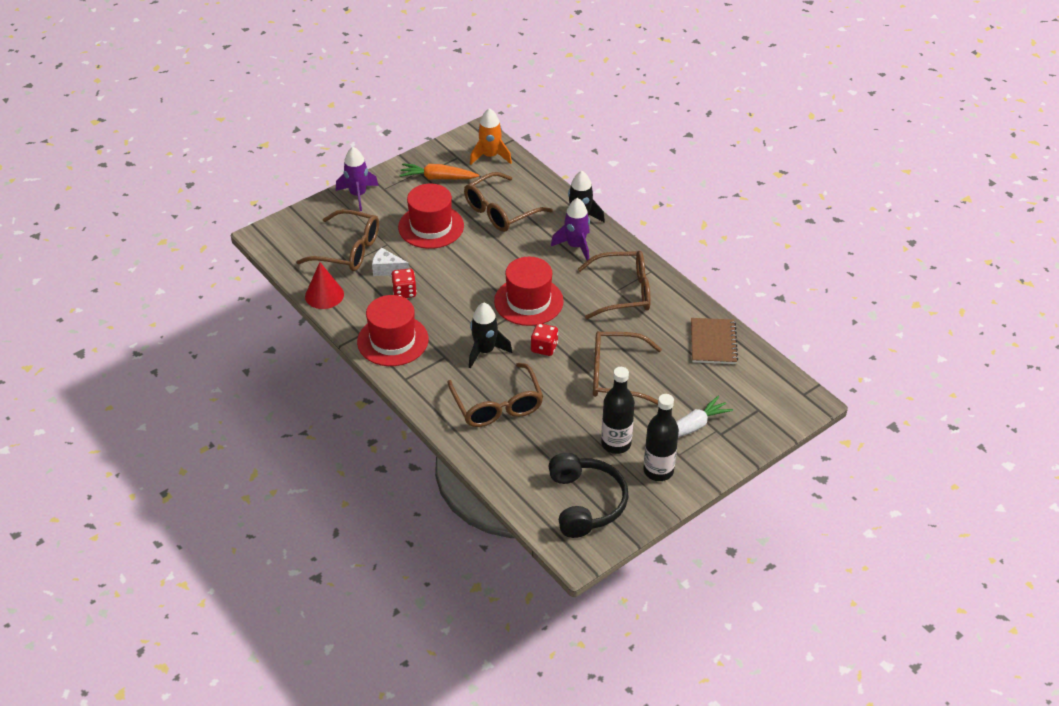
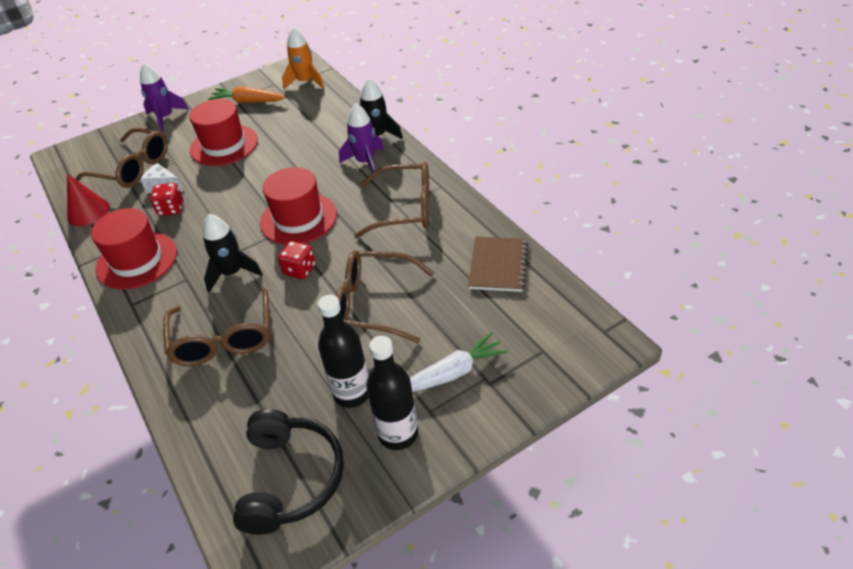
camera: 10 degrees right, 0 degrees up
brown glasses [464,172,553,232] -> none

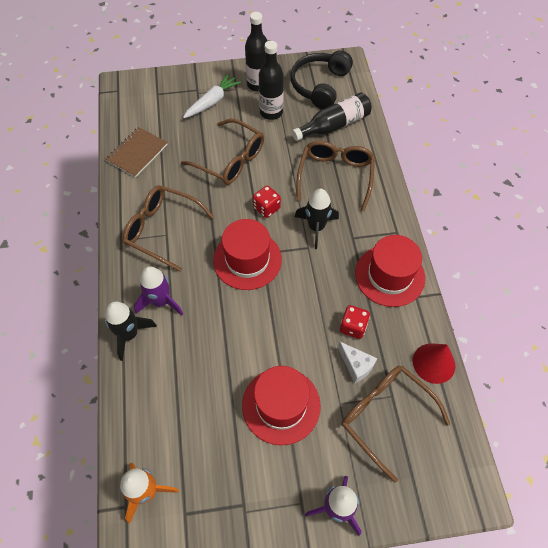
camera: 160 degrees left, 15 degrees up
orange carrot [208,87,286,103] -> none
white carrot [410,332,508,392] -> white carrot turned 135 degrees clockwise [183,73,242,118]
none -> black bottle [292,92,372,141]

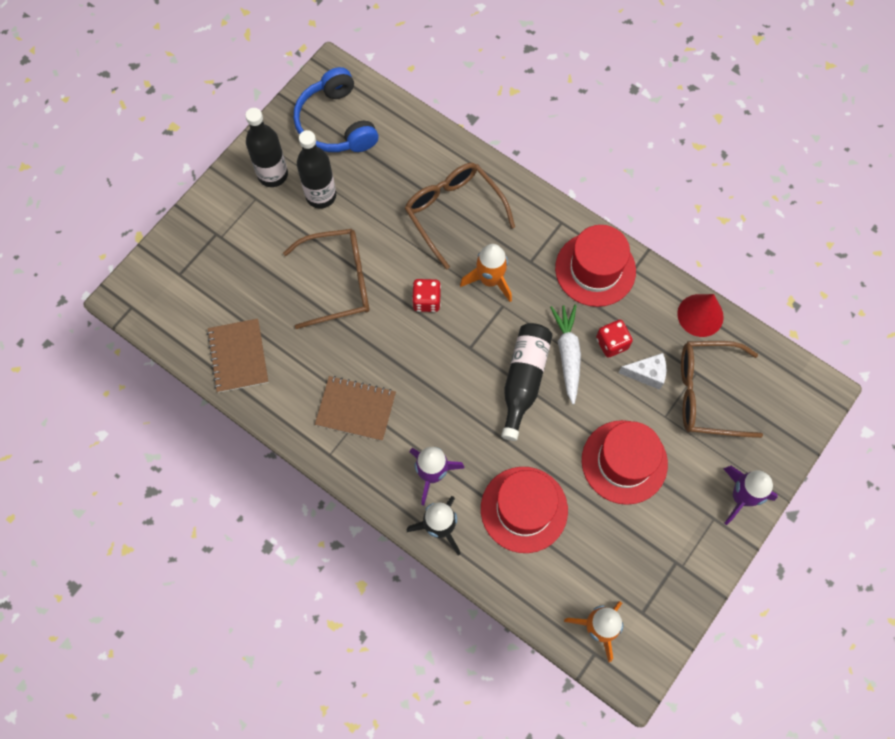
camera: 45 degrees left, 10 degrees up
brown glasses [123,185,215,272] -> brown notebook [315,376,396,441]
white carrot [183,73,242,118] -> white carrot moved to [550,305,581,404]
red hat [213,219,282,290] -> red hat moved to [481,467,568,553]
black headphones [291,50,353,109] -> blue headphones [294,67,378,152]
black bottle [292,92,372,141] -> black bottle moved to [501,323,552,441]
black rocket [295,189,339,249] -> orange rocket [460,244,512,302]

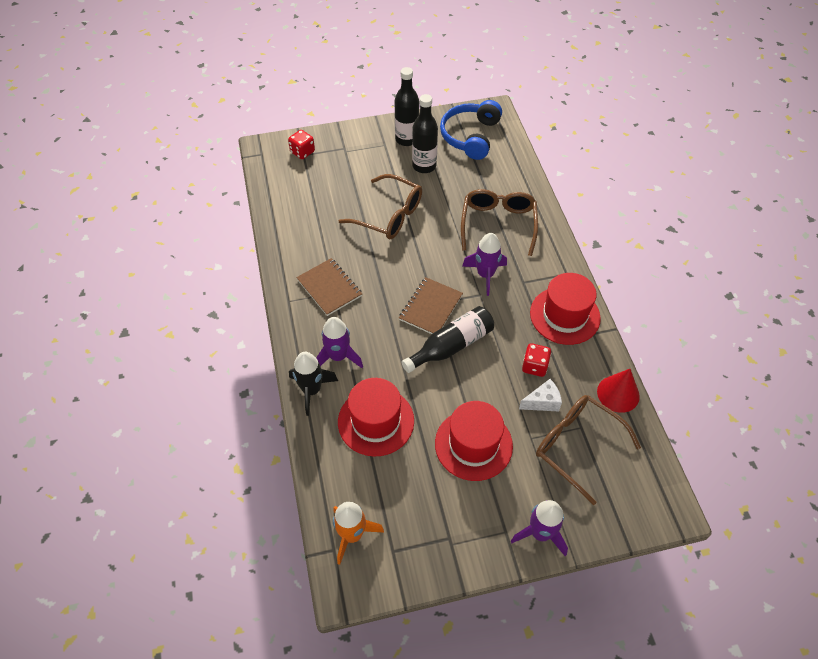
camera: 40 degrees right, 15 degrees down
brown notebook [207,319,269,393] -> brown notebook moved to [399,277,463,334]
red dice [412,279,441,312] -> red dice moved to [288,130,315,159]
orange rocket [460,244,512,302] -> purple rocket [462,233,507,296]
white carrot [550,305,581,404] -> none
white cheese [618,353,666,390] -> white cheese turned 60 degrees counterclockwise [519,379,562,412]

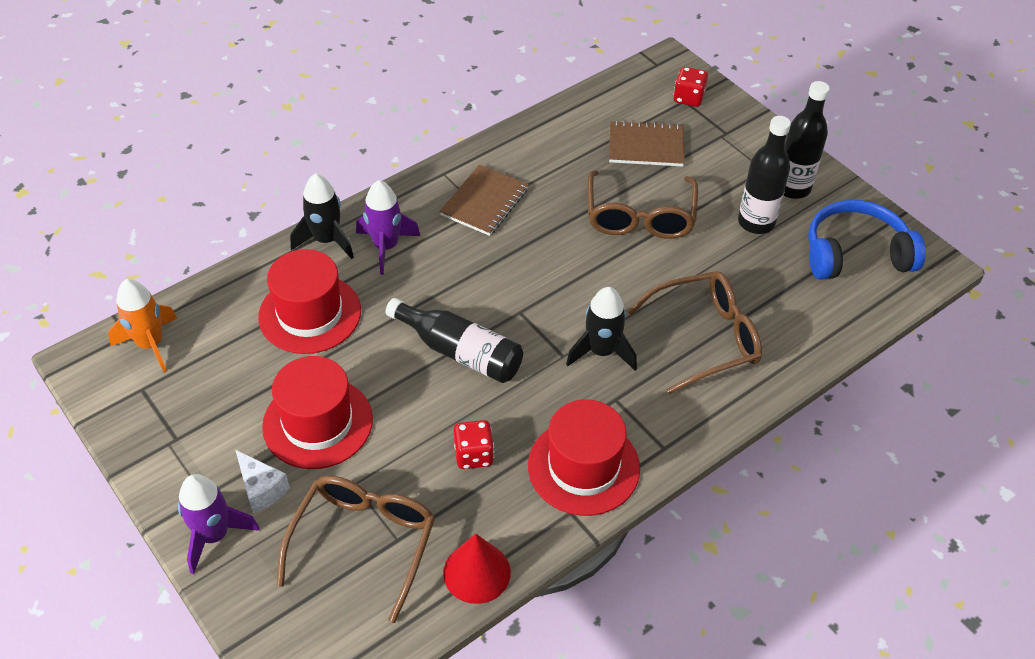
camera: 65 degrees right, 5 degrees down
brown notebook [399,277,463,334] -> brown notebook moved to [609,120,685,167]
purple rocket [462,233,507,296] -> black rocket [566,287,637,370]
white cheese [519,379,562,412] -> white cheese moved to [236,450,290,513]

